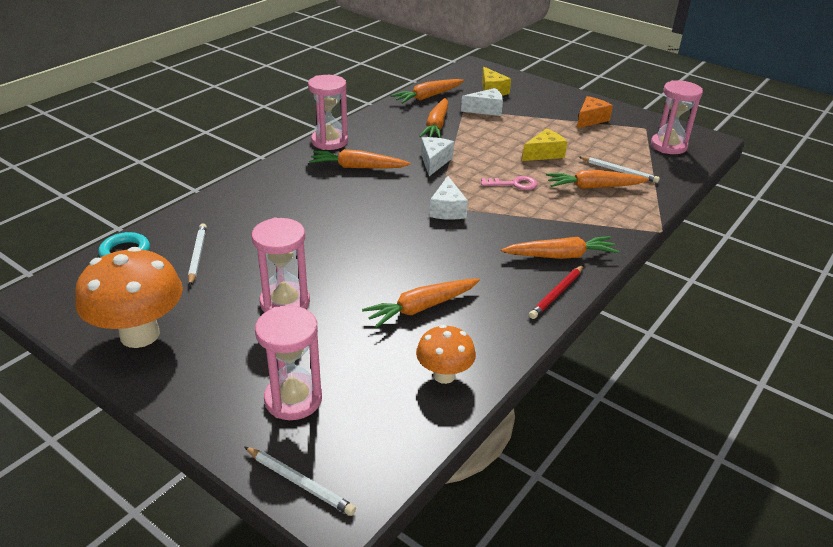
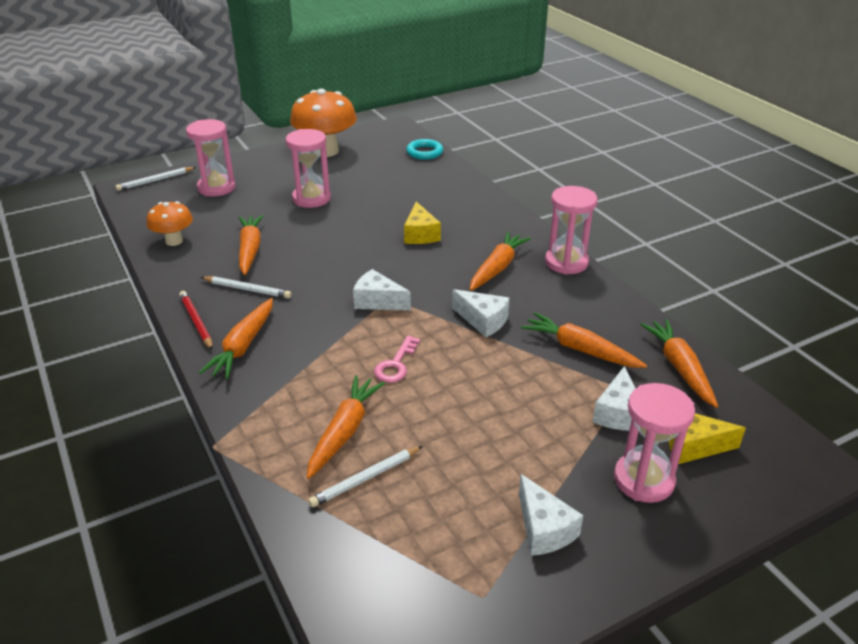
camera: 115 degrees right, 0 degrees up
white pencil [188,223,207,286] -> white pencil moved to [201,276,291,299]
yellow cheese [522,128,567,161] -> yellow cheese moved to [404,202,441,244]
orange cheese [577,96,613,128] -> white cheese [519,474,583,556]
pink hourglass [651,80,703,154] -> pink hourglass moved to [614,383,695,503]

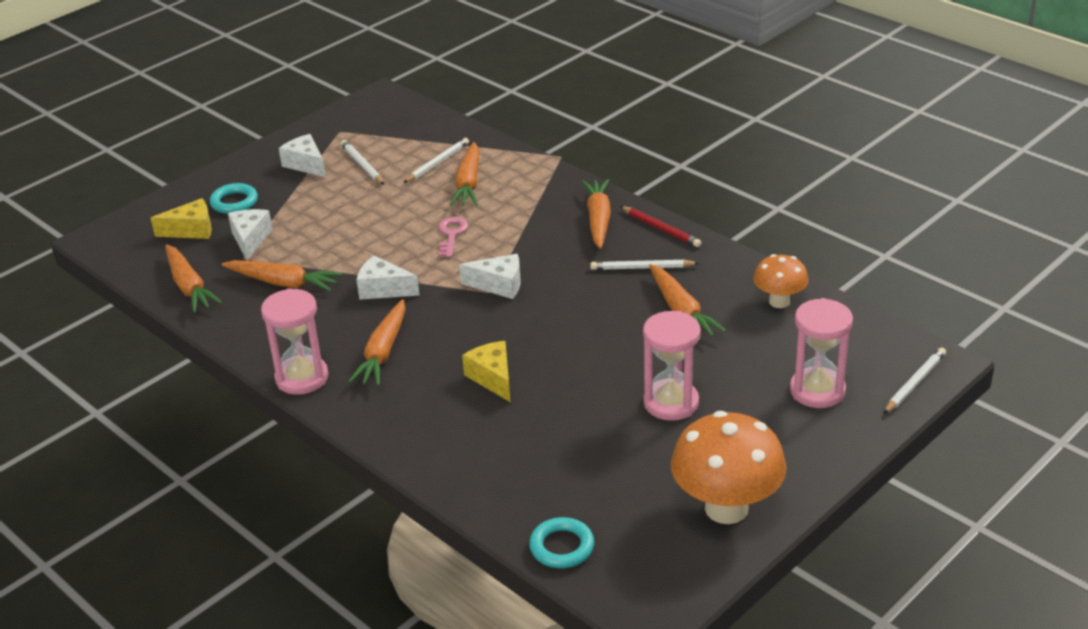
camera: 165 degrees right, 0 degrees up
pink hourglass [614,383,695,503] -> turquoise ring [210,183,258,214]
none -> white pencil [341,140,384,185]

